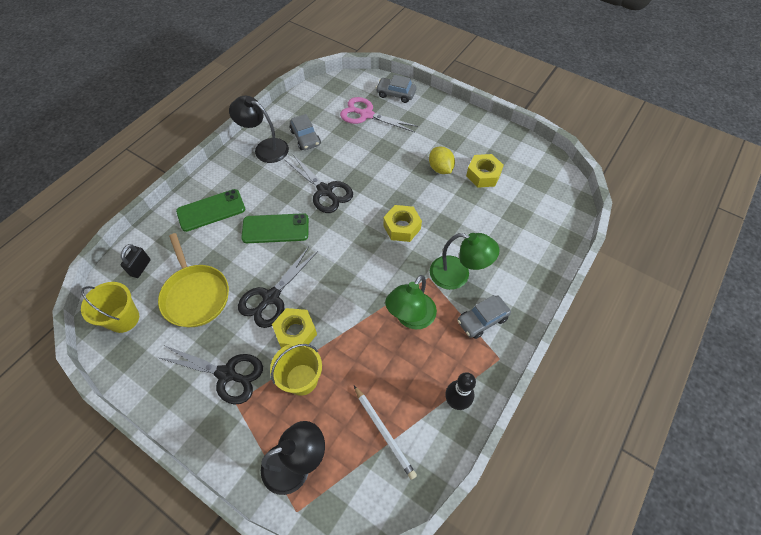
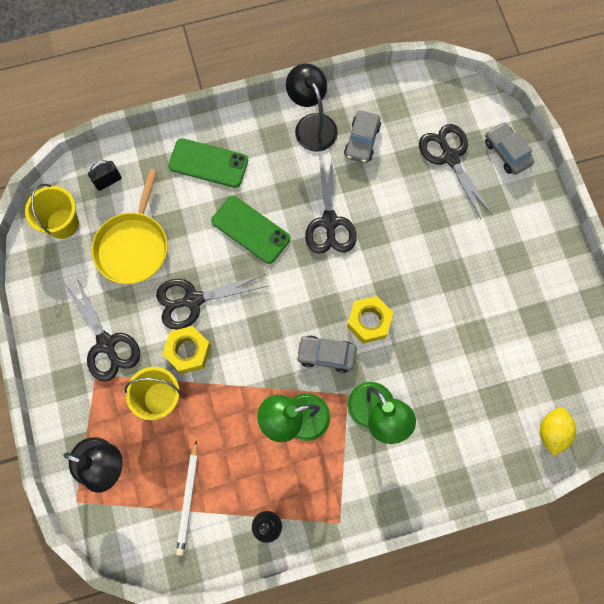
camera: 40 degrees right, 15 degrees up
pink scissors [340,97,419,132] -> black scissors [419,124,493,219]
yellow lemon [429,147,455,174] -> yellow lemon moved to [540,407,576,456]
grey car [457,295,511,339] -> grey car moved to [296,335,357,373]
yellow nut [466,154,504,188] -> none

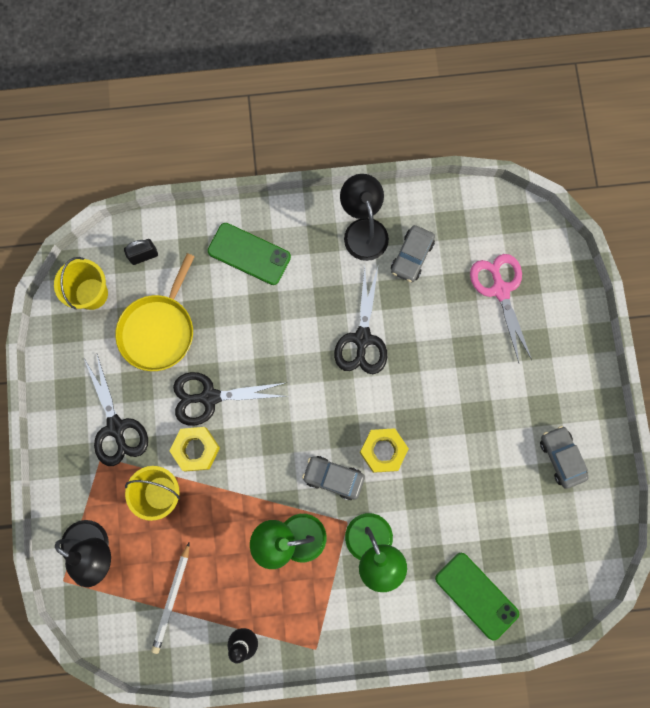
camera: 10 degrees right, 5 degrees up
green phone [211,196,290,264] -> green phone moved to [435,553,519,641]
black scissors [419,124,493,219] -> pink scissors [470,254,532,363]
grey car [485,122,534,175] -> grey car moved to [540,426,589,489]
yellow lemon [540,407,576,456] -> none

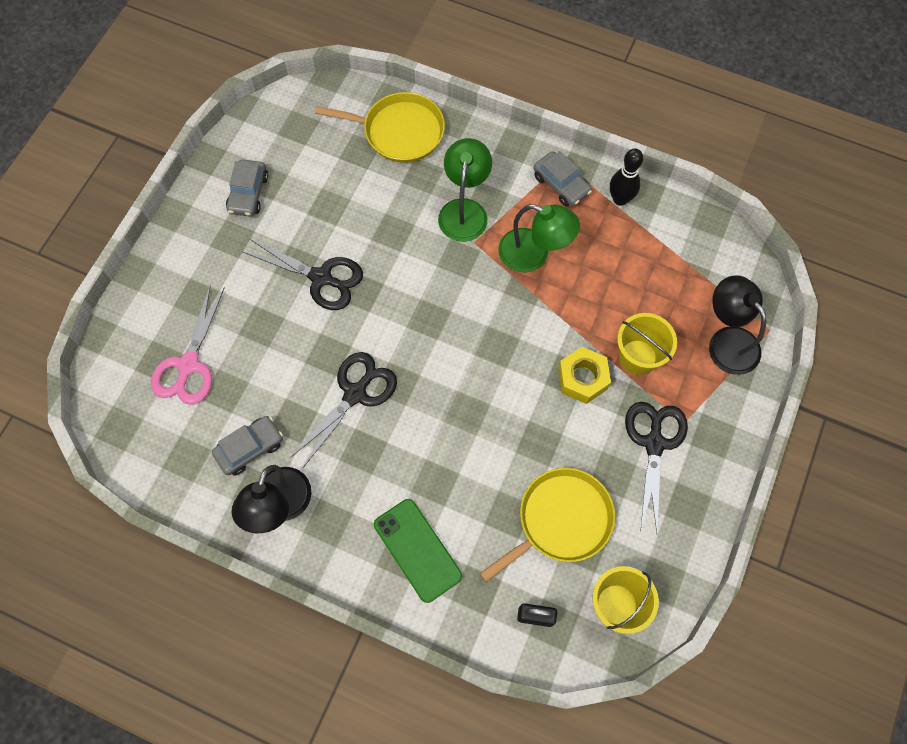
camera: 150 degrees left, 10 degrees down
white pencil [151,543,190,654] -> none
black scissors [173,372,286,426] -> black scissors moved to [243,239,363,310]
grey car [302,456,365,500] -> grey car moved to [534,151,592,207]
yellow nut [360,428,409,473] -> none
green phone [435,553,519,641] -> yellow pan [315,92,445,163]

